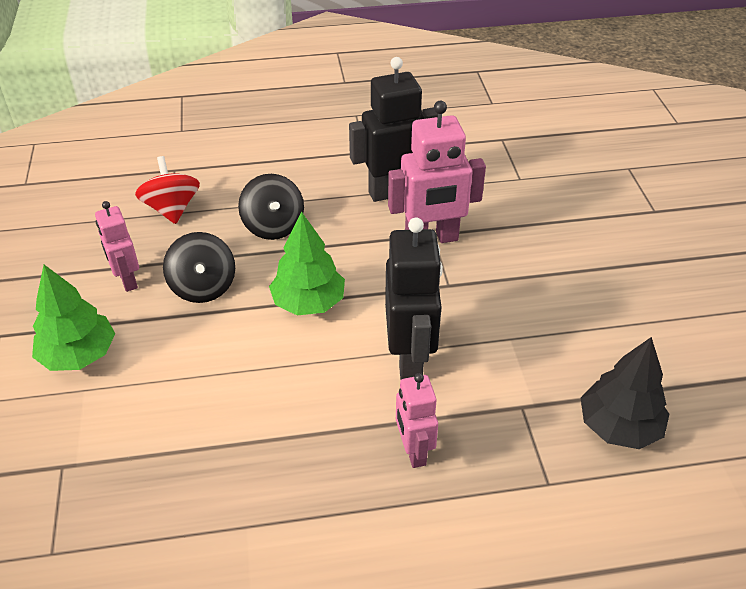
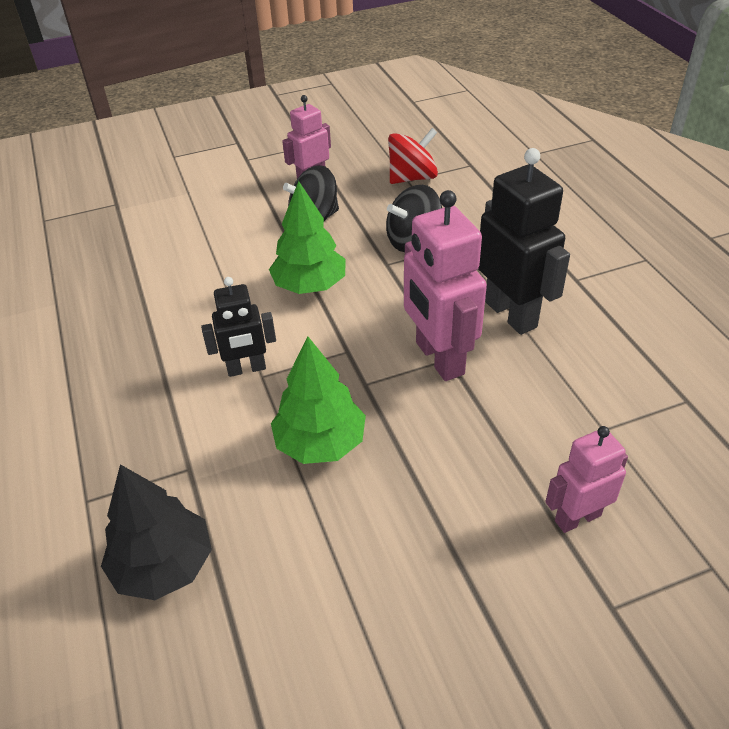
camera: 80 degrees right, 0 degrees up
green tree [32,265,115,371] -> green tree moved to [271,337,366,464]
black robot [385,217,443,380] -> black robot [201,277,276,377], size x0.60
pink robot [396,373,438,468] -> pink robot moved to [545,426,628,533]

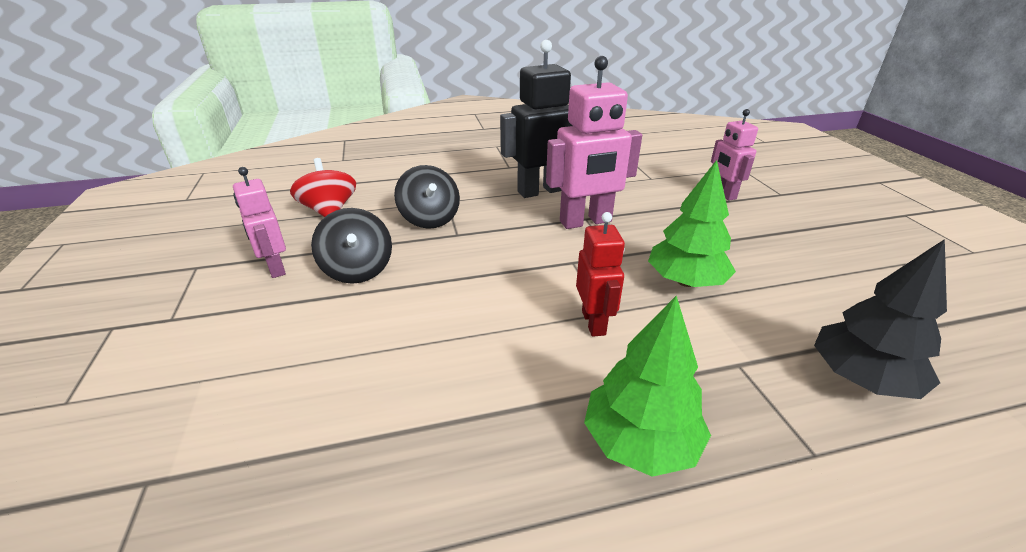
camera: 85 degrees left, 10 degrees down
black robot [201,277,276,377] -> red robot [576,212,625,337]
green tree [269,181,346,294] -> green tree moved to [584,296,711,477]

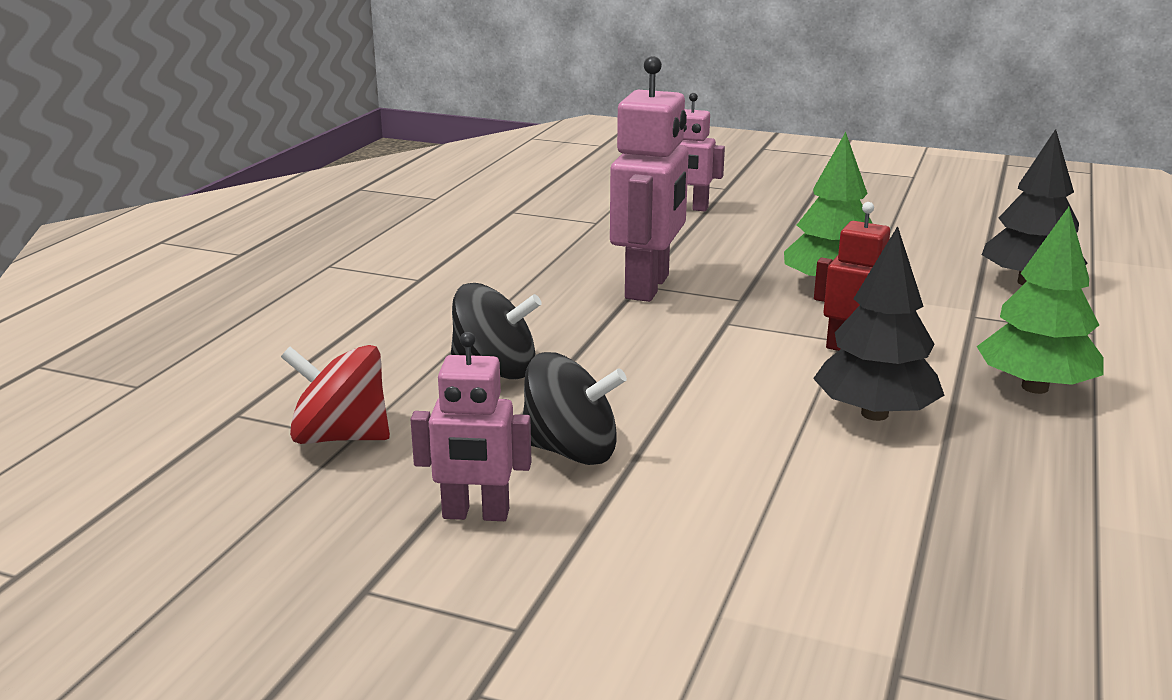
camera: 55 degrees left, 10 degrees down
black robot [500,40,573,198] -> none
none -> black tree [813,226,944,421]

